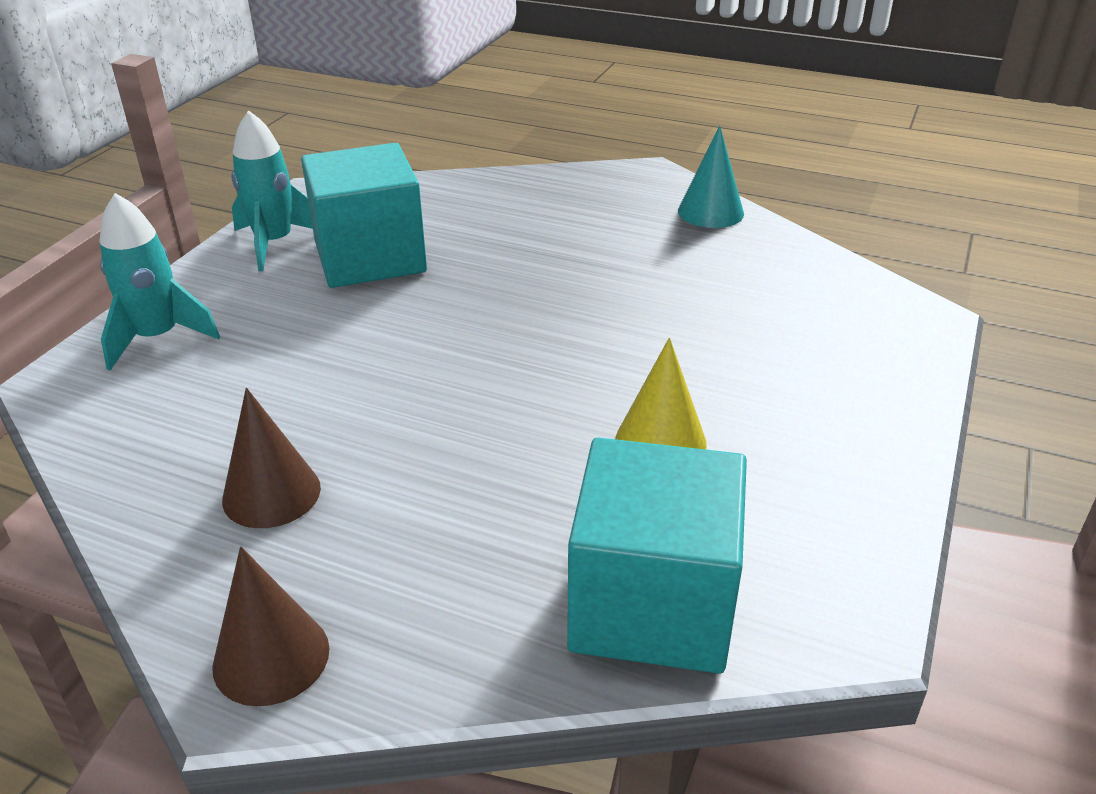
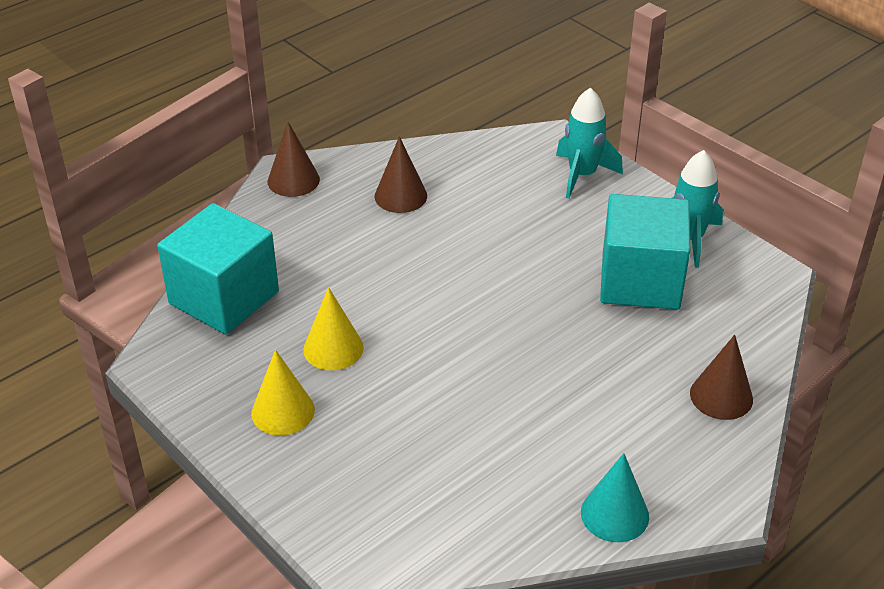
camera: 115 degrees right, 5 degrees up
none -> yellow cone [251,350,315,435]
none -> brown cone [690,335,753,420]

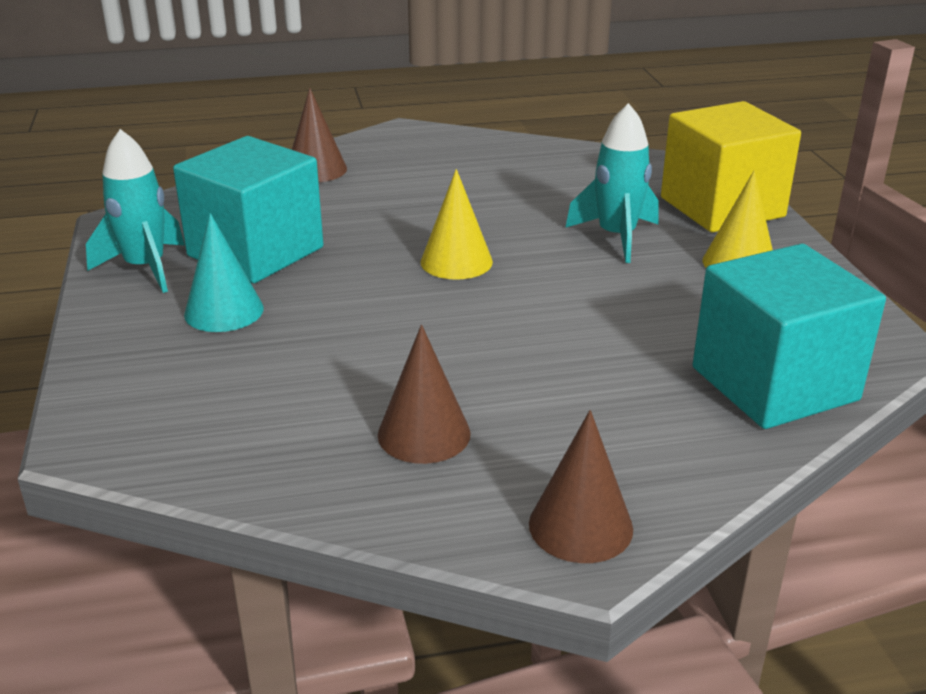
camera: 150 degrees left, 10 degrees down
yellow cone [303,287,364,371] -> yellow cone moved to [420,169,493,280]
turquoise rocket [556,88,623,199] -> turquoise rocket moved to [565,103,658,263]
turquoise cone [581,453,649,542] -> turquoise cone moved to [184,213,264,332]
none -> yellow cube [661,101,801,233]

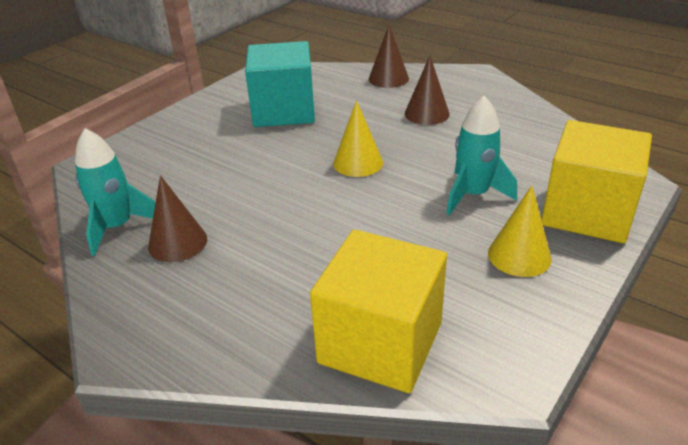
camera: 50 degrees right, 5 degrees up
turquoise rocket [86,129,185,293] -> turquoise rocket moved to [75,128,155,256]
turquoise cone [184,213,264,332] -> none
brown cone [529,410,633,563] -> brown cone moved to [405,55,450,125]
turquoise cube [692,244,886,429] -> yellow cube [310,230,447,393]

